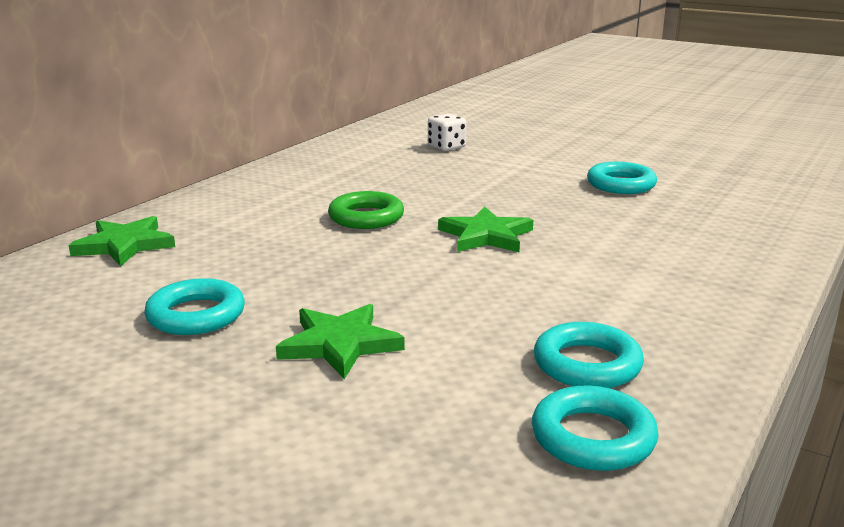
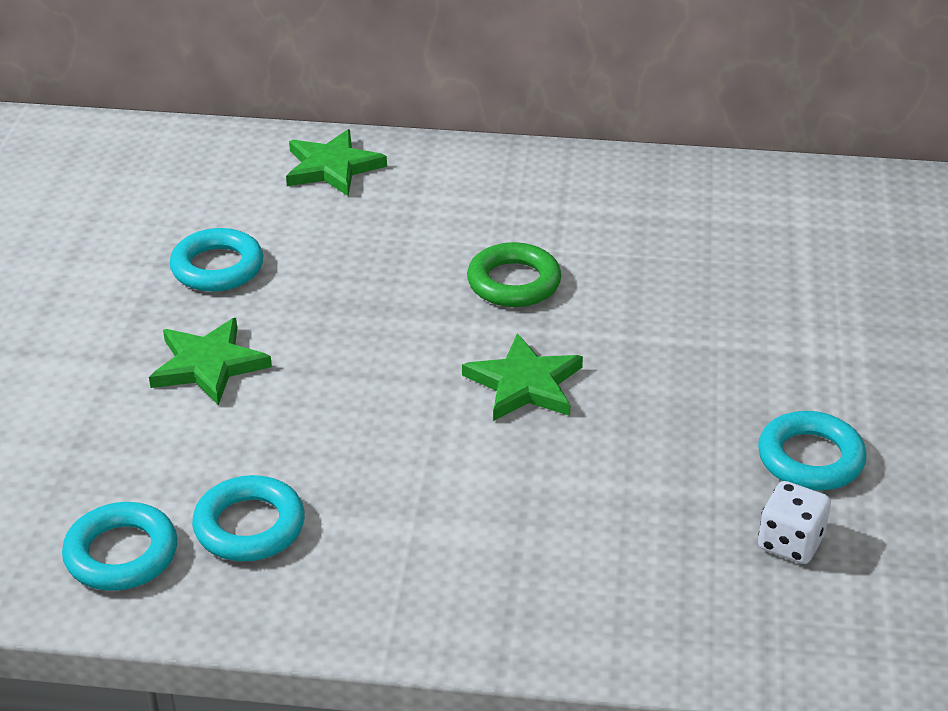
camera: 65 degrees right, 15 degrees up
white dice [428,114,467,151] -> white dice moved to [758,481,831,564]

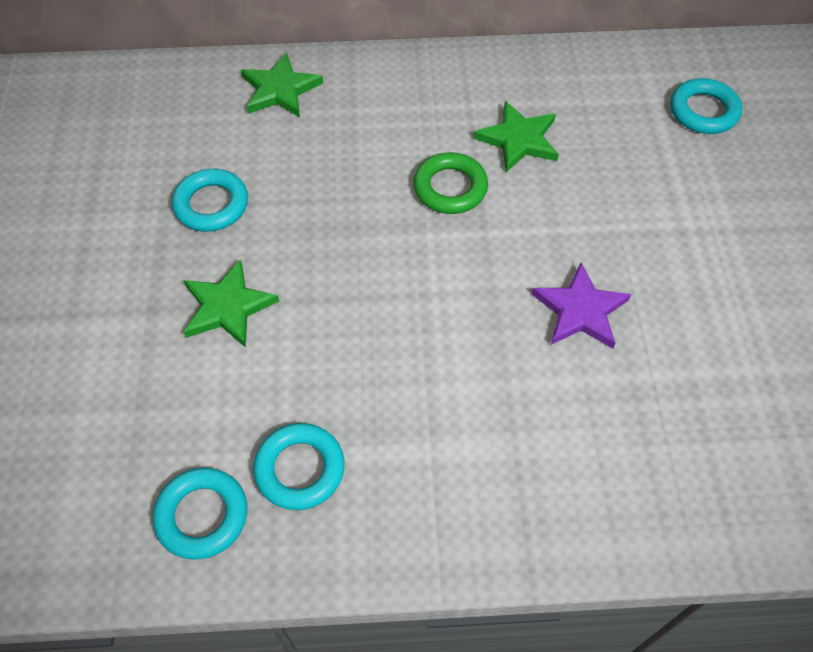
camera: 10 degrees left, 20 degrees up
green star [462,333,583,421] -> green star moved to [474,101,559,172]
turquoise ring [758,411,867,491] -> turquoise ring moved to [670,78,742,134]
white dice [758,481,831,564] -> none
none -> purple star [532,263,631,349]

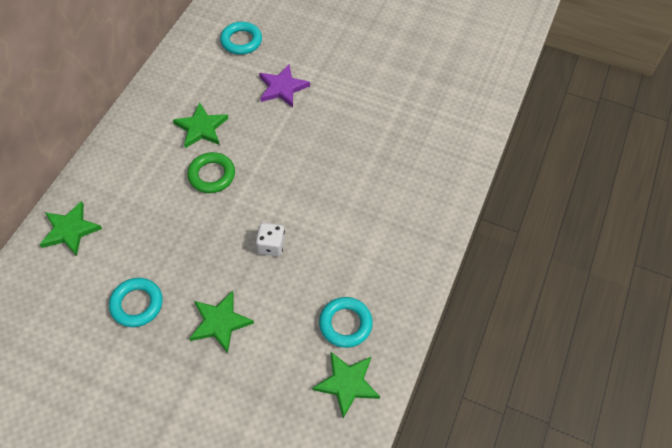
camera: 65 degrees left, 0 degrees up
turquoise ring [153,468,247,560] -> green star [312,351,380,418]
purple star [532,263,631,349] -> purple star moved to [259,64,310,108]
none -> white dice [256,223,285,256]

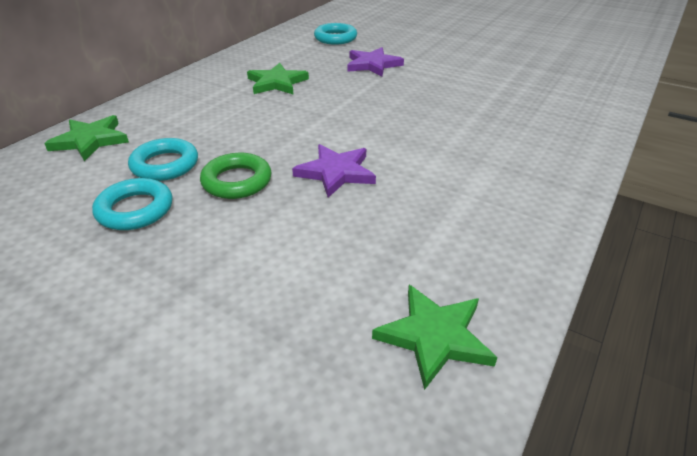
camera: 10 degrees right, 20 degrees down
green ring [187,152,235,193] -> green ring moved to [200,153,272,199]
green star [189,291,254,353] -> none
white dice [256,223,285,256] -> purple star [292,144,376,198]
turquoise ring [319,297,373,348] -> turquoise ring moved to [128,138,198,181]

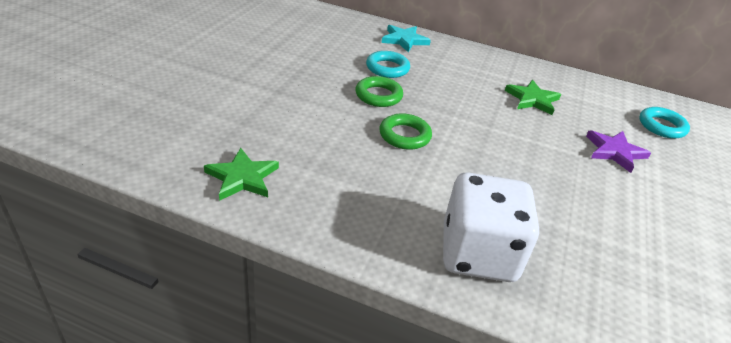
camera: 75 degrees right, 0 degrees up
green star [44,115,129,161] -> turquoise star [382,25,431,53]
turquoise ring [92,178,172,230] -> none
purple star [292,144,376,198] -> green ring [380,113,432,150]
none -> white dice [443,172,539,282]

